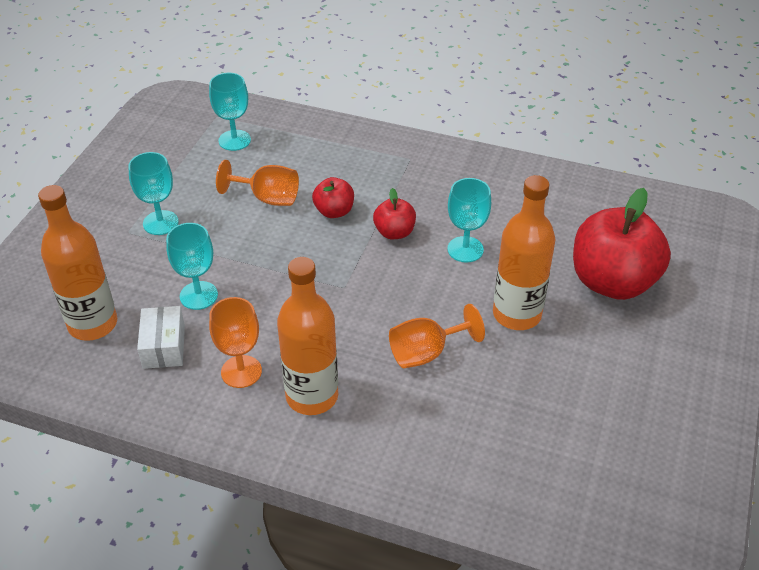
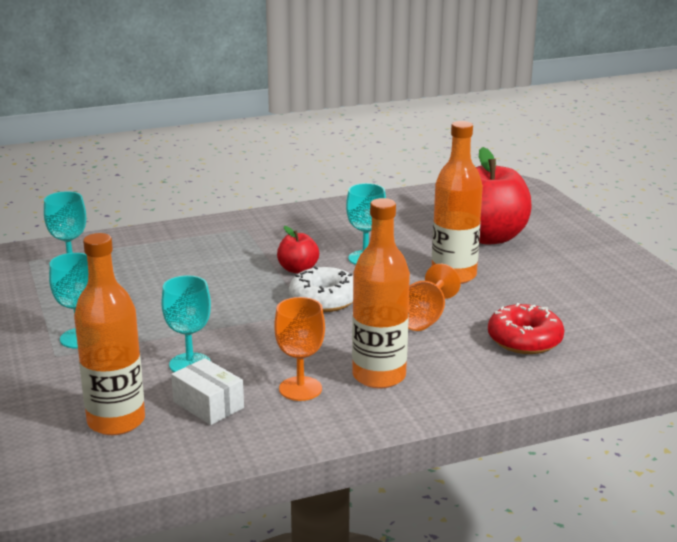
camera: 40 degrees left, 20 degrees down
orange goblet [216,160,299,206] -> none
red apple [312,177,354,218] -> none
none -> white donut [289,266,353,312]
none -> red donut [488,303,564,354]

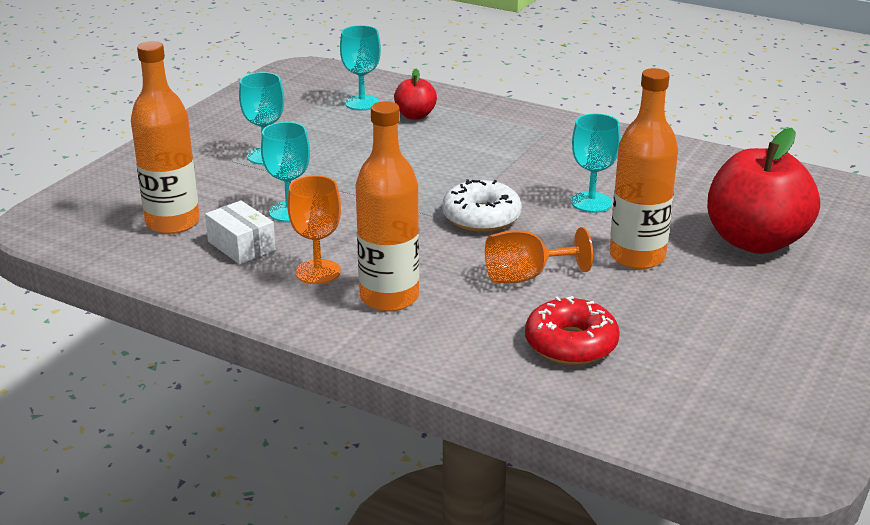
camera: 50 degrees right, 5 degrees up
white box [171,358,244,425] -> white box turned 45 degrees counterclockwise [205,200,276,264]
red apple [277,226,319,274] -> red apple moved to [394,69,437,120]

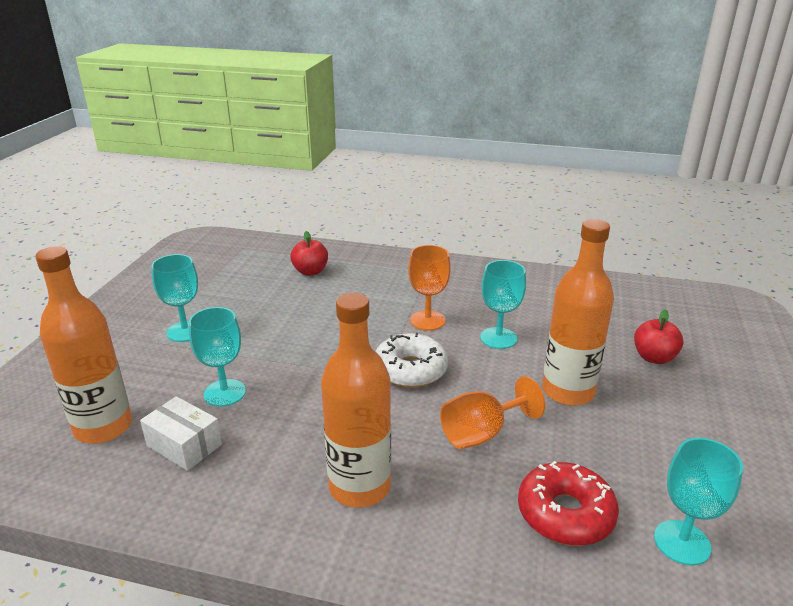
camera: 15 degrees left, 0 degrees up
orange goblet [288,176,341,284] -> orange goblet moved to [408,245,450,331]
turquoise goblet [340,25,381,110] -> turquoise goblet moved to [654,438,743,566]
red apple [707,128,820,254] -> red apple [634,309,683,364], size x0.48

